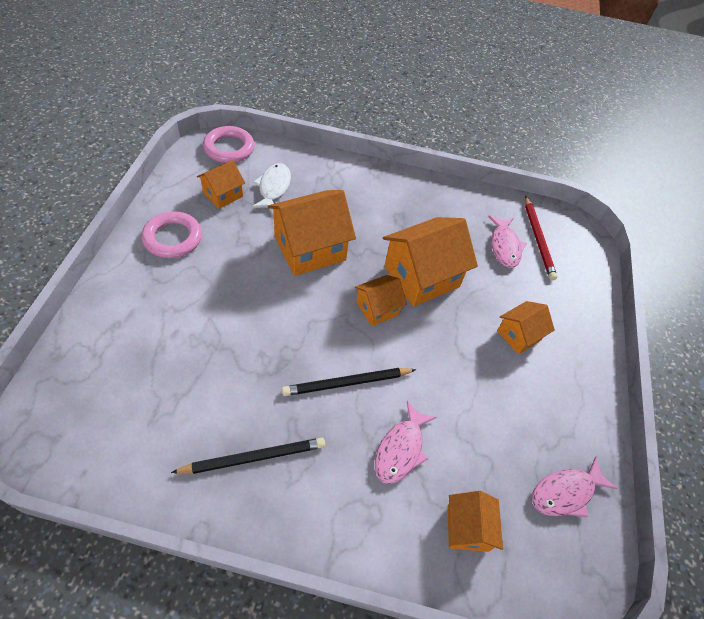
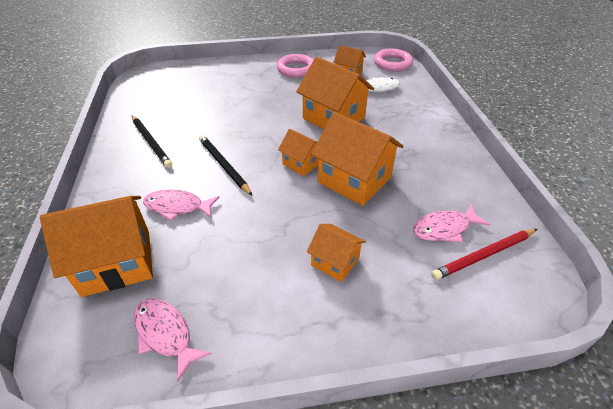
camera: 75 degrees right, 10 degrees down
orange house [447,491,503,552] -> orange house [40,196,153,297], size x1.83

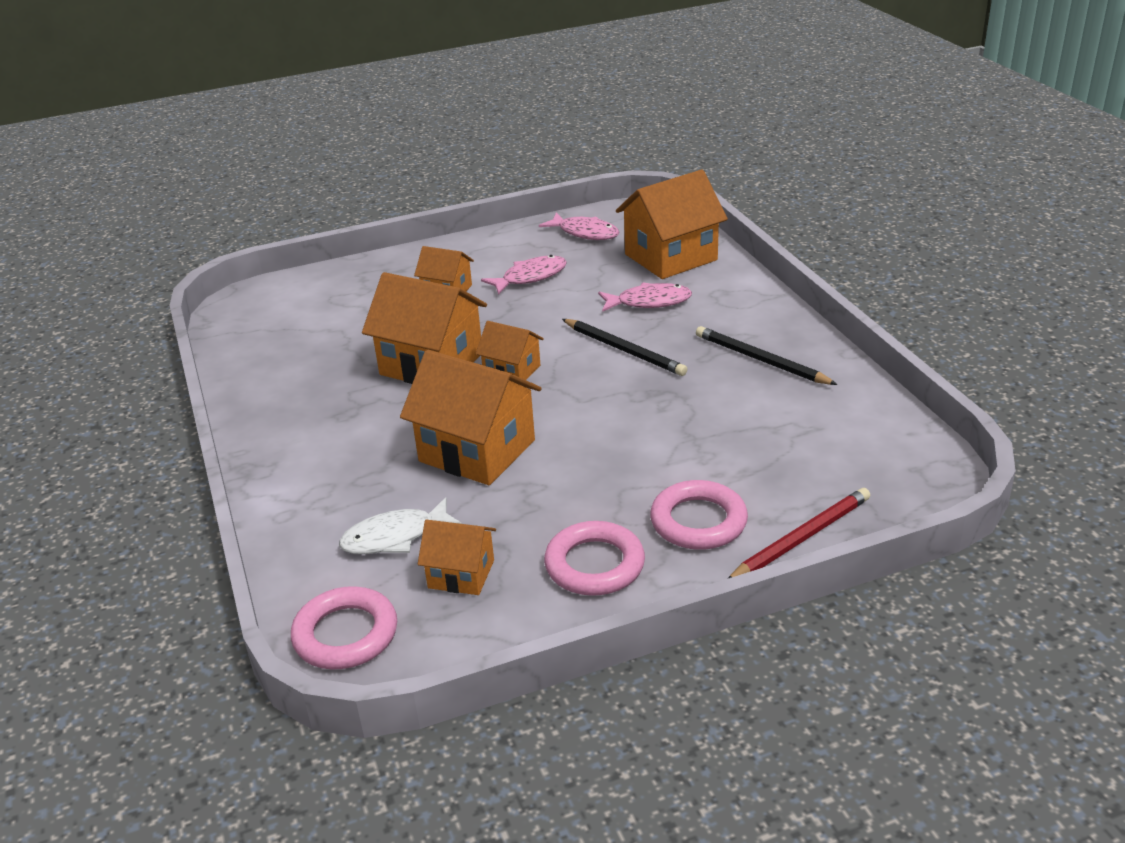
camera: 170 degrees right, 10 degrees down
pink fish [413,204,490,243] -> pink fish moved to [481,255,567,295]
red pencil [431,229,537,280] -> red pencil moved to [728,488,871,578]
none -> pink ring [650,480,748,550]

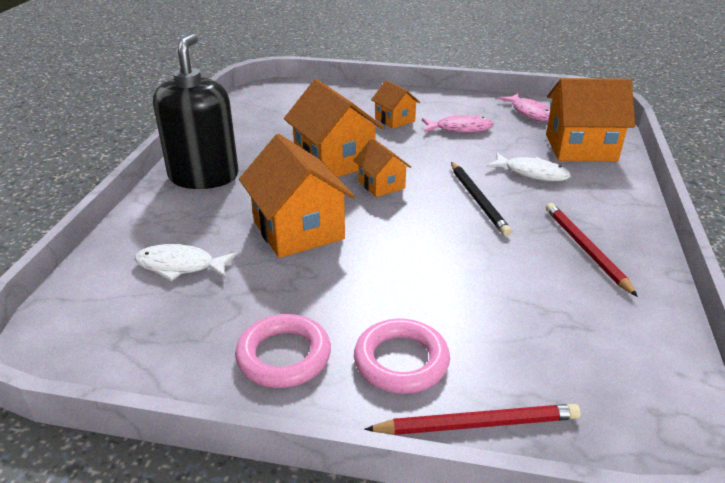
camera: 30 degrees right, 0 degrees up
pink ring [291,586,397,669] -> none
orange house [418,520,496,595] -> none
pink fish [598,282,692,312] -> white fish [487,153,571,181]
black pencil [696,326,838,385] -> red pencil [546,203,638,297]
none -> black soap dispenser [153,34,239,189]

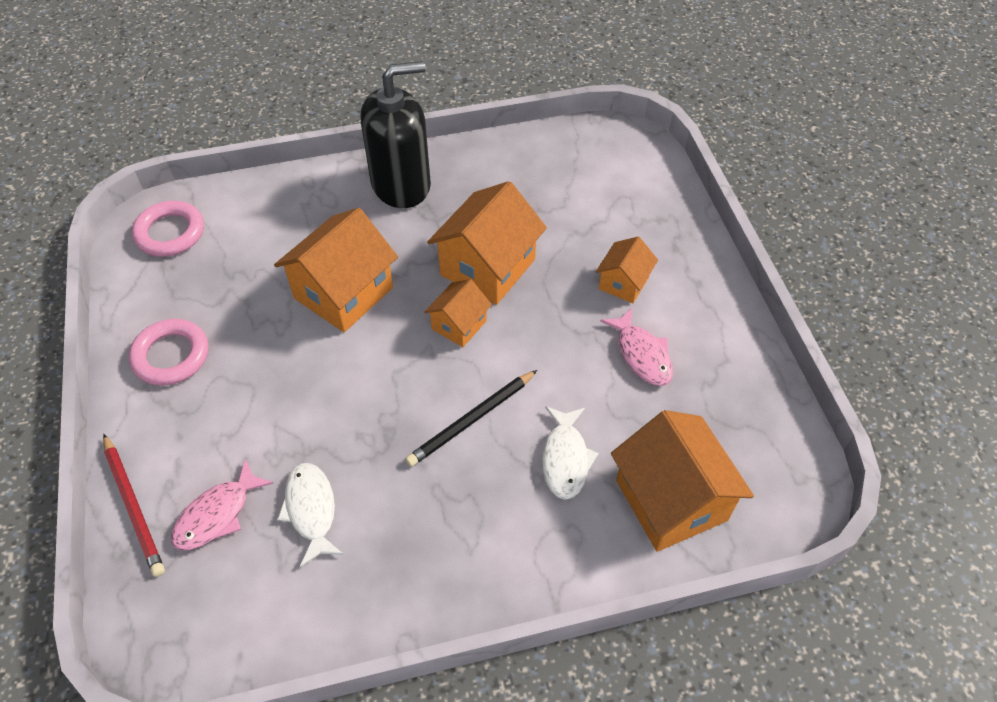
camera: 65 degrees right, 20 degrees up
white fish [134,244,237,281] -> white fish moved to [277,463,344,567]
pink ring [354,319,450,394] -> pink ring moved to [132,201,204,257]
pink fish [498,93,550,121] -> pink fish moved to [171,459,273,550]
red pencil [546,203,638,297] -> none

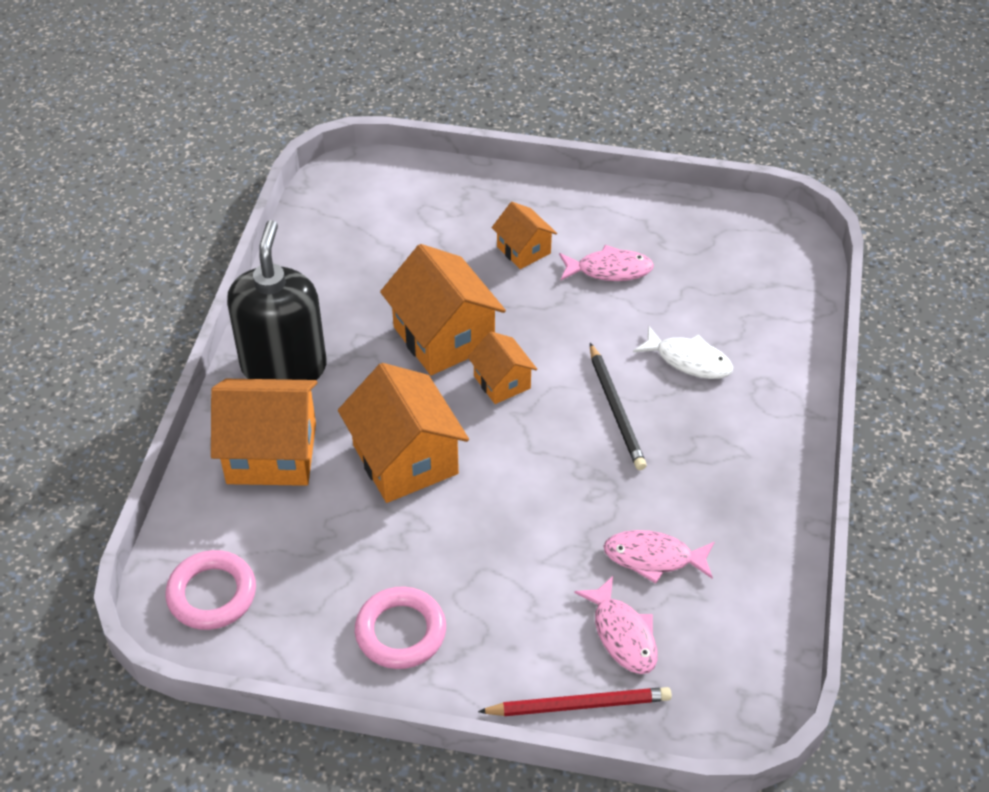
camera: 65 degrees left, 5 degrees down
white fish [277,463,344,567] -> pink fish [604,530,715,584]
orange house [611,410,754,552] -> orange house moved to [211,379,317,486]

